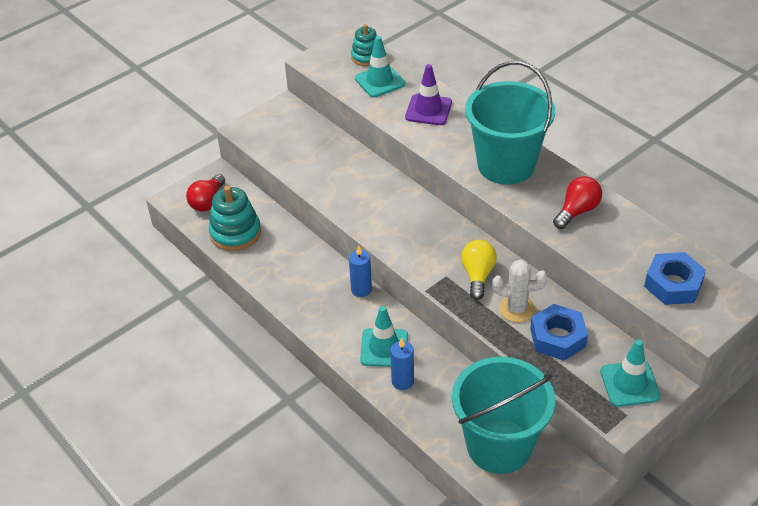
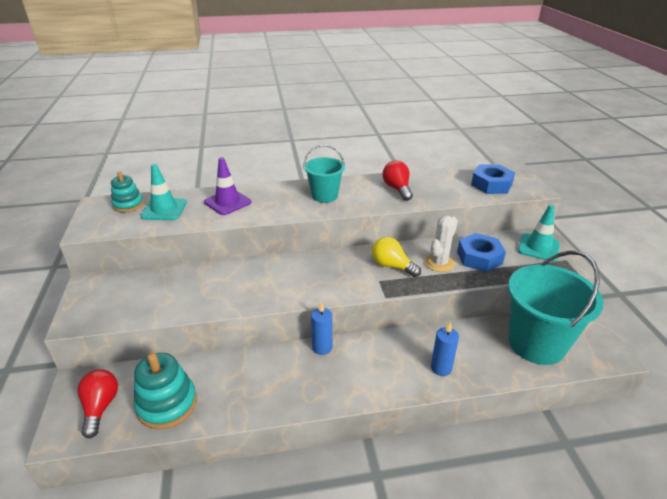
camera: 60 degrees left, 10 degrees down
red light bulb [186,174,225,212] -> red light bulb turned 150 degrees counterclockwise [77,369,118,438]
turquoise traffic cone [360,306,408,367] -> none
turquoise bucket [465,61,555,185] -> turquoise bucket [304,144,345,203], size x0.56

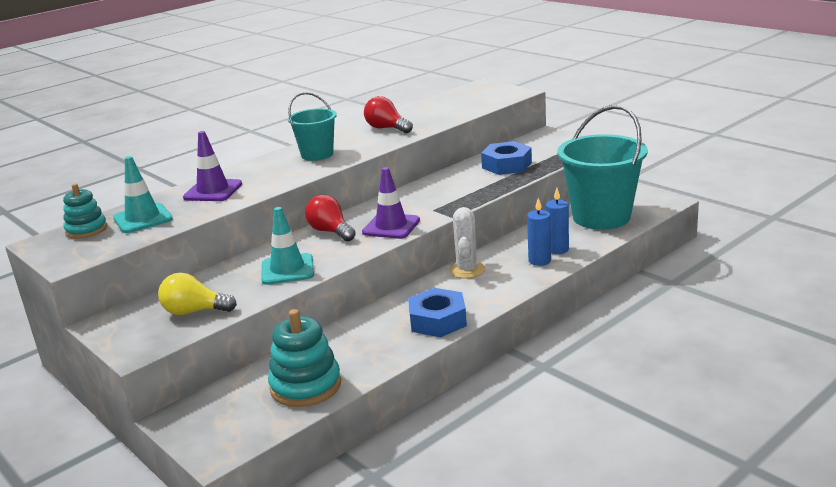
camera: 30 degrees left, 10 degrees down
red light bulb [77,369,118,438] -> red light bulb moved to [305,195,356,241]
blue candle [311,302,332,355] -> blue candle moved to [546,188,569,254]
yellow light bulb [372,237,421,277] -> yellow light bulb moved to [158,273,237,315]
white cactus [425,215,458,272] -> white cactus moved to [449,207,485,279]
blue nut [471,164,515,194] -> blue nut moved to [408,288,467,337]
turquoise traffic cone [518,205,560,262] -> turquoise traffic cone moved to [261,207,314,285]
none -> purple traffic cone [362,167,420,239]

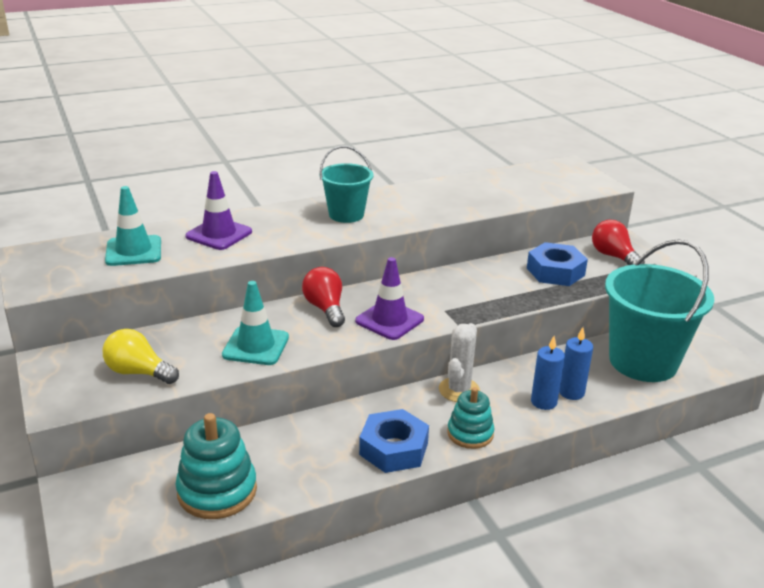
camera: 15 degrees right, 5 degrees up
turquoise stacking toy [63,184,107,239] -> turquoise stacking toy moved to [447,387,494,449]
red light bulb [364,96,413,133] -> red light bulb moved to [592,220,645,265]

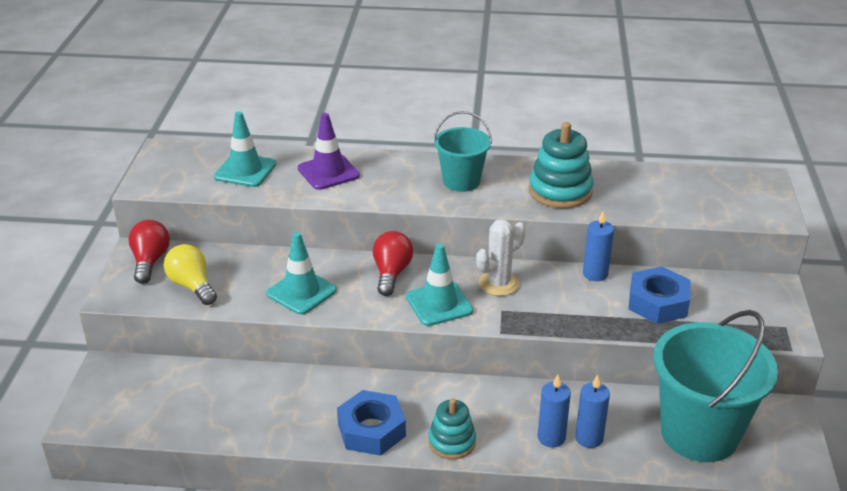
camera: 30 degrees right, 5 degrees up
turquoise stacking toy [176,413,257,519] -> turquoise stacking toy moved to [529,122,594,208]
purple traffic cone [355,257,424,340] -> turquoise traffic cone [406,244,473,326]
white cactus [439,323,480,402] -> white cactus moved to [476,219,526,296]
red light bulb [592,220,645,265] -> red light bulb moved to [128,220,170,284]
none -> blue candle [583,211,614,281]

